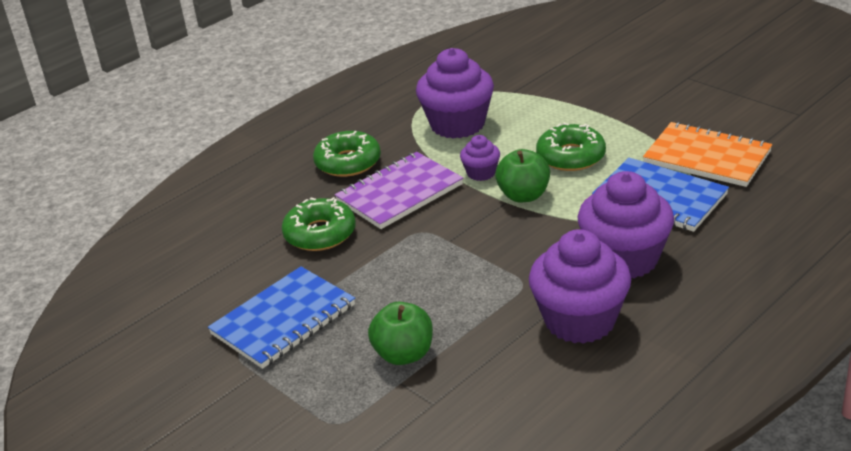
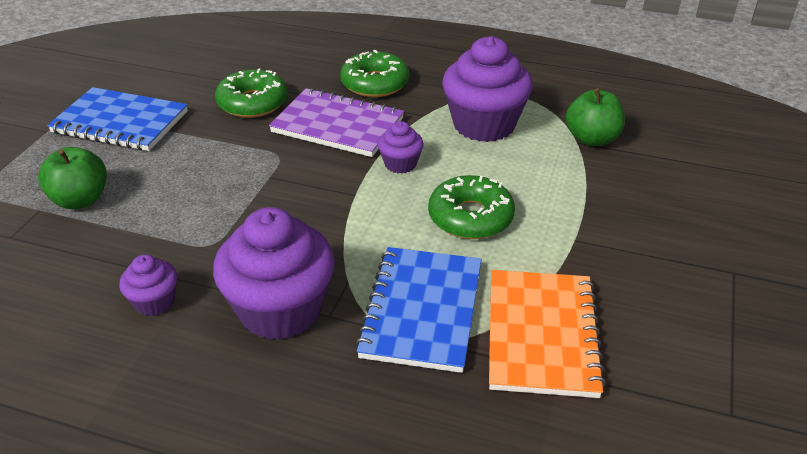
camera: 60 degrees right, 5 degrees up
green apple [495,149,550,202] -> green apple moved to [566,88,625,146]
purple cupcake [529,229,631,344] -> purple cupcake [119,254,177,316], size x0.49

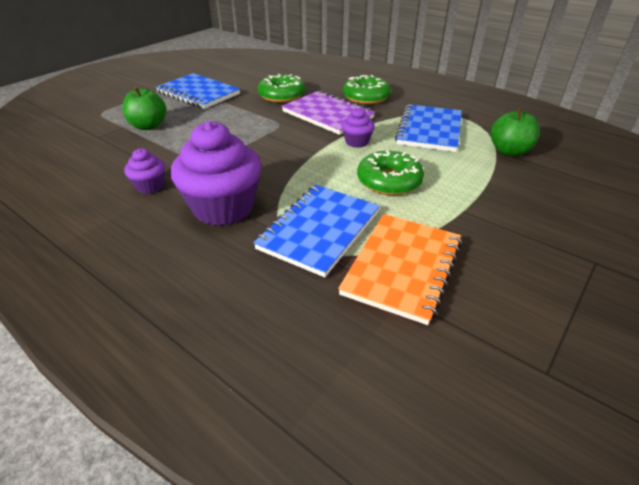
camera: 20 degrees right, 0 degrees up
purple cupcake [442,36,533,142] -> blue notebook [395,104,462,152]

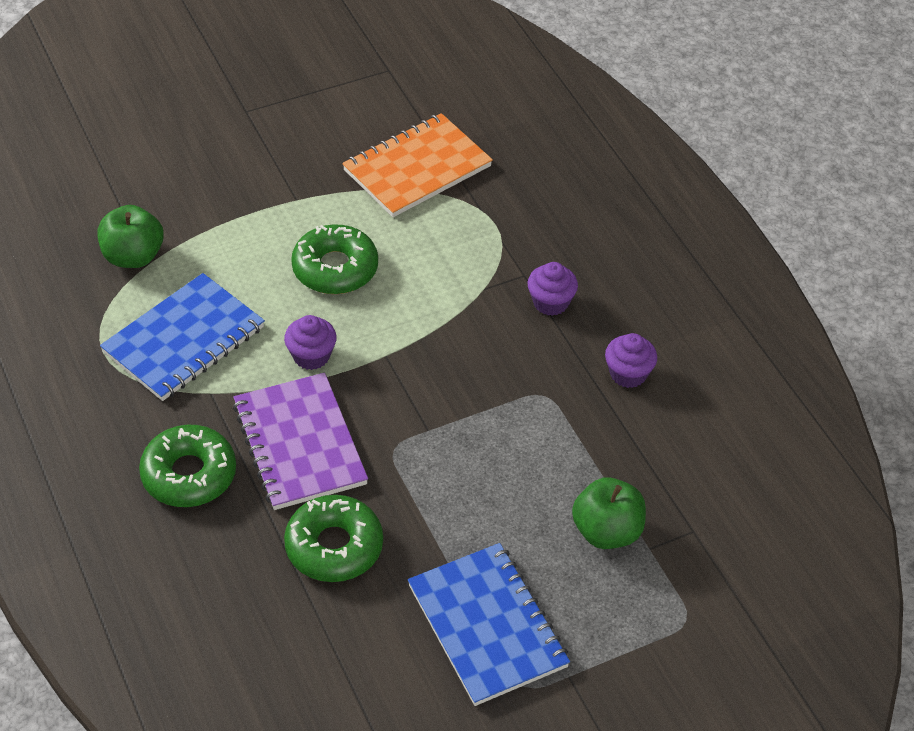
camera: 155 degrees left, 10 degrees up
purple cupcake [171,121,261,226] -> purple cupcake [527,262,578,316], size x0.49
blue notebook [253,185,380,277] -> none

